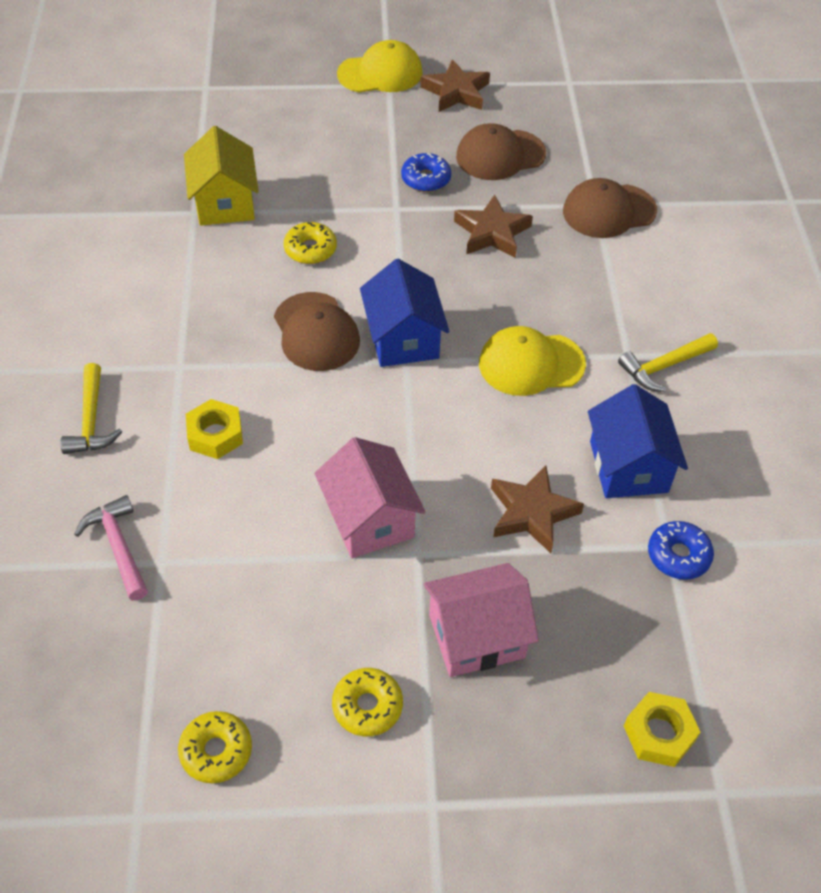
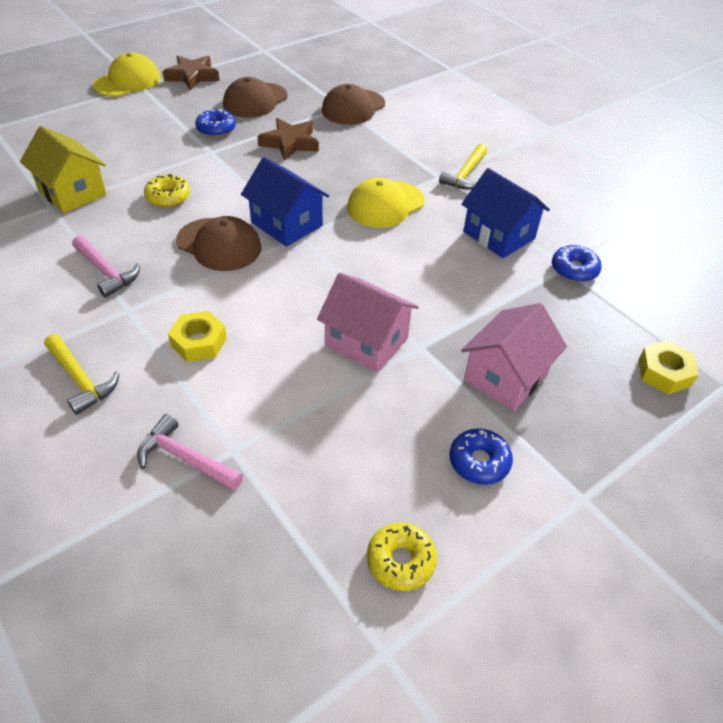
camera: 35 degrees left, 5 degrees down
yellow donut [332,668,403,736] -> blue donut [450,429,513,485]
brown star [491,465,584,553] -> none
none -> pink hammer [72,236,140,298]

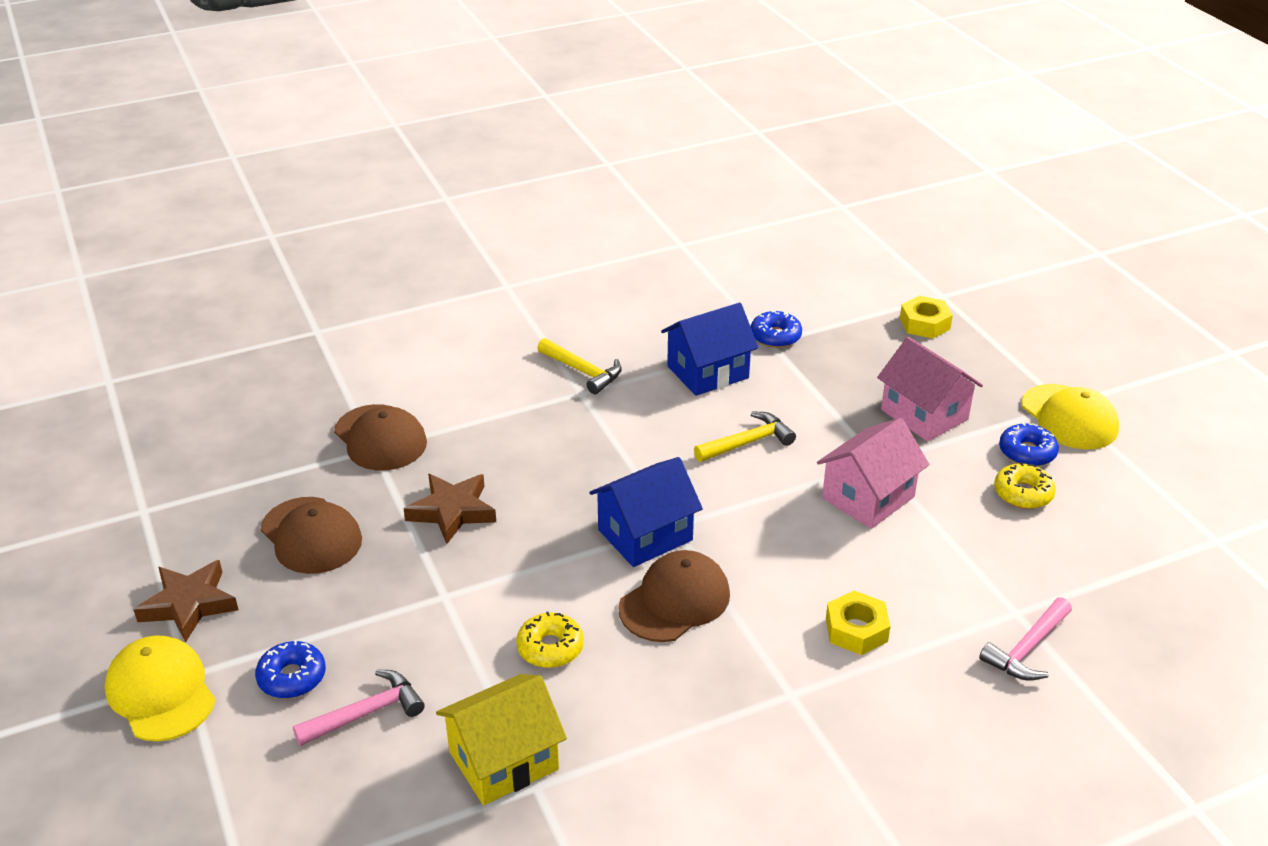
camera: 75 degrees left, 10 degrees down
yellow hammer [44,334,119,415] -> yellow hammer moved to [694,412,796,462]
pink hammer [72,236,140,298] -> pink hammer moved to [293,669,425,746]
blue donut [195,109,236,137] -> blue donut moved to [255,640,326,698]
yellow cap [347,178,425,228] -> yellow cap moved to [1022,384,1119,450]
yellow donut [367,523,437,591] -> yellow donut moved to [994,462,1056,509]

